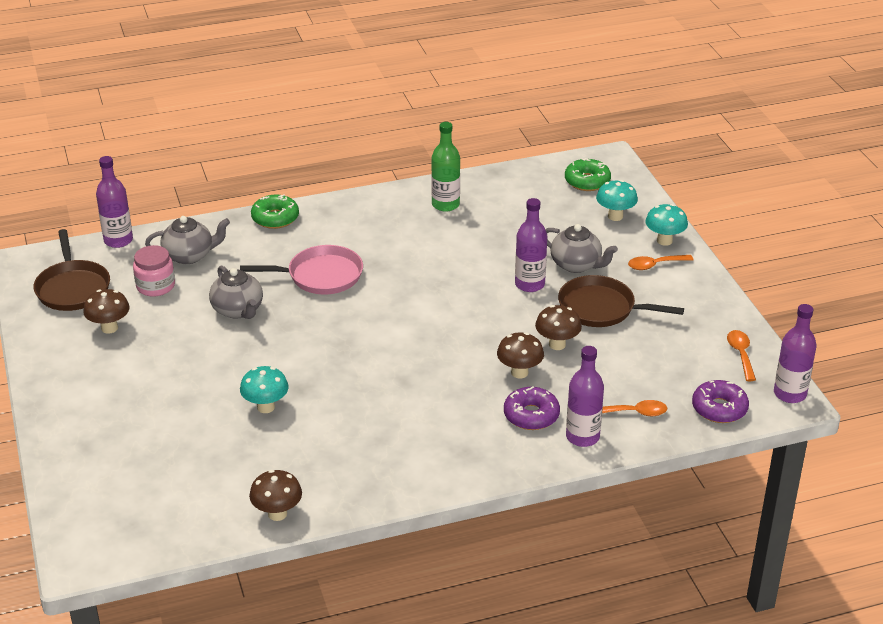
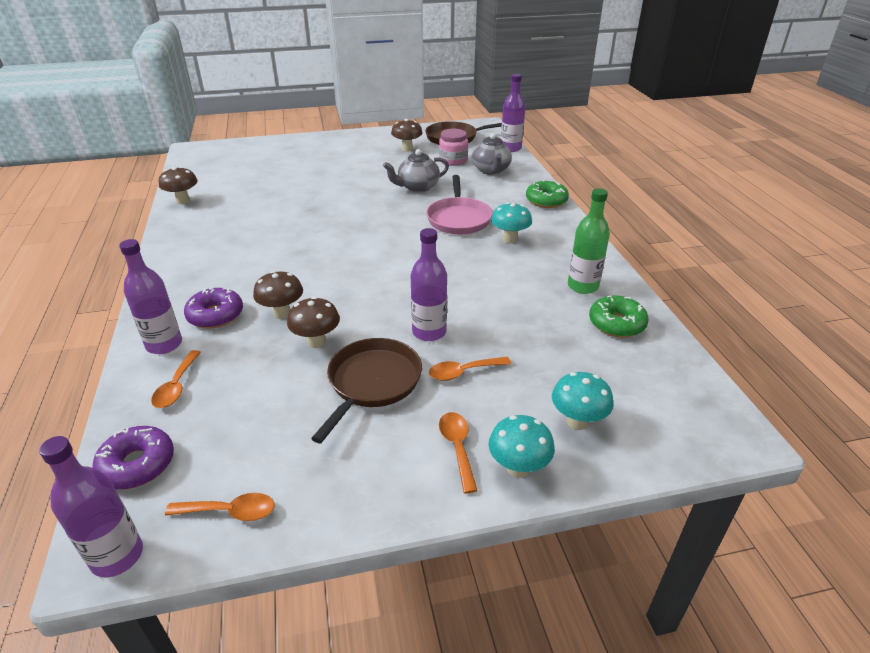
camera: 95 degrees right, 0 degrees up
turquoise mushroom [240,366,289,413] -> turquoise mushroom moved to [491,202,532,244]
grey teapot [545,224,618,273] -> orange spoon [429,357,511,381]
green donut [565,158,611,191] -> green donut moved to [589,295,649,338]

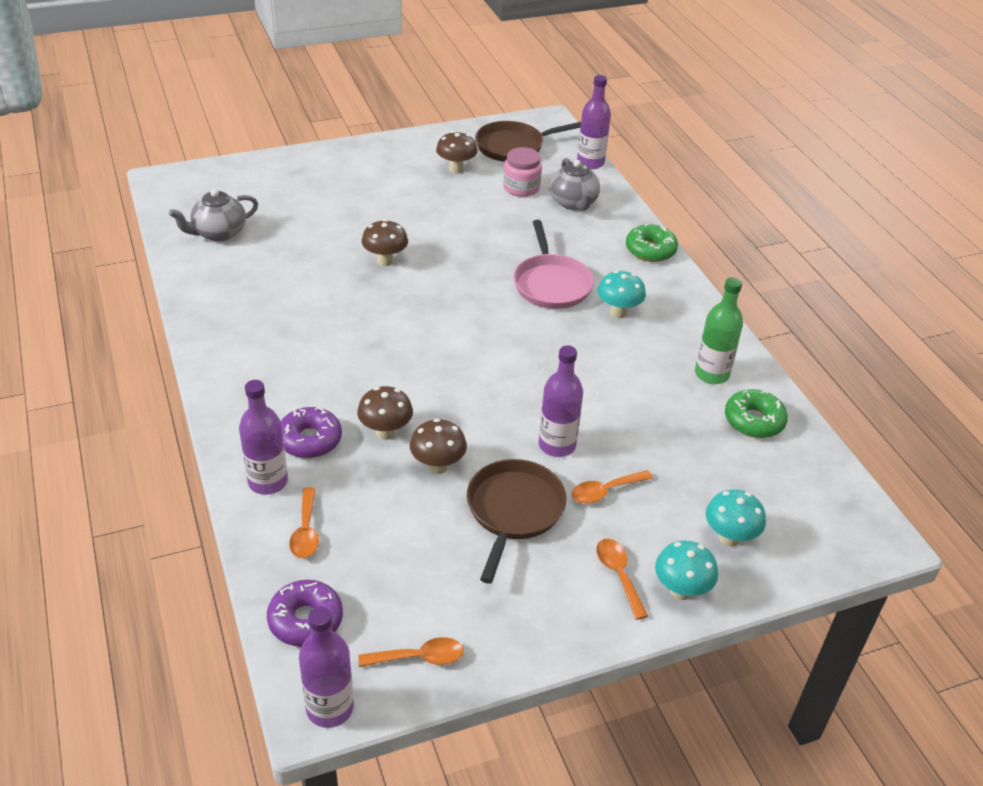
camera: 10 degrees left, 5 degrees up
brown mushroom [159,167,197,204] -> brown mushroom moved to [362,219,408,266]
grey teapot [383,149,449,192] -> grey teapot moved to [169,189,258,242]

